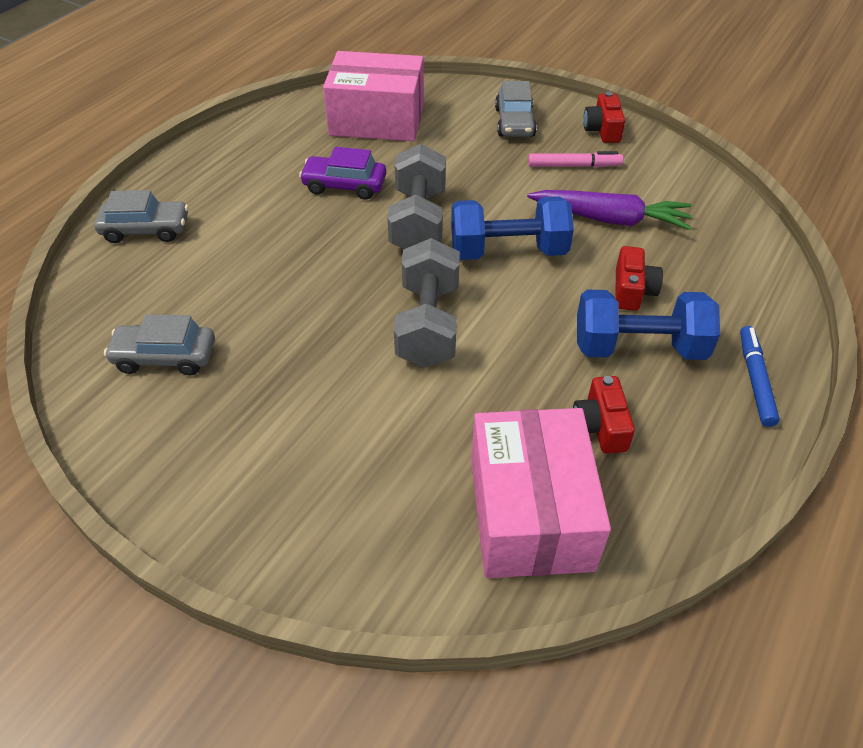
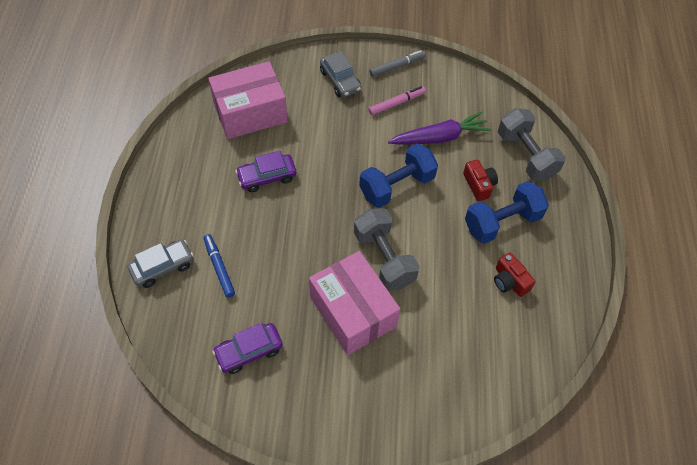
camera: 30 degrees left, 10 degrees up
grey car [104,314,215,375] -> purple car [212,323,283,374]
grey dumbbell [387,144,446,249] -> grey dumbbell moved to [498,108,566,181]
pink box [471,408,611,578] -> pink box moved to [309,251,400,355]
red camera [583,92,625,143] -> grey marker [369,50,426,77]
blue marker [740,326,780,427] -> blue marker moved to [204,234,235,298]

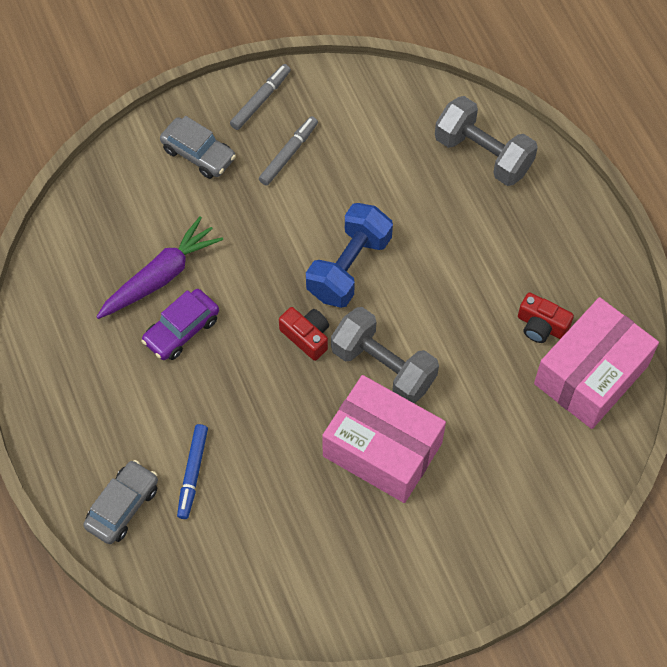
camera: 25 degrees left, 5 degrees up
blue marker [204,234,235,298] -> blue marker turned 120 degrees counterclockwise [177,424,208,519]
pink box [208,61,288,139] -> pink box moved to [534,297,659,429]
purple car [212,323,283,374] -> none
pink marker [368,86,426,116] -> grey marker [259,116,318,186]
purple carrot [388,112,491,145] -> purple carrot moved to [96,216,223,319]
red camera [463,160,498,201] -> red camera moved to [279,307,329,361]
blue dumbbell [465,181,549,244] -> none

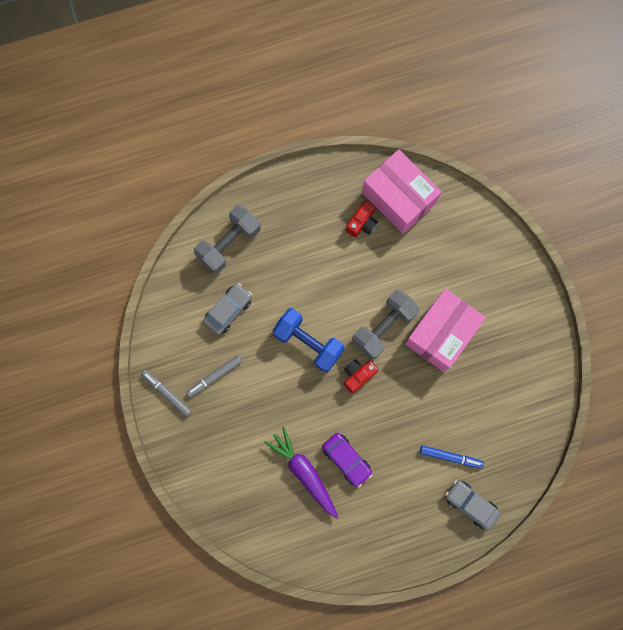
camera: 85 degrees left, 15 degrees up
grey car [160,116,236,179] -> grey car moved to [203,283,252,335]
grey marker [259,116,318,186] -> grey marker turned 75 degrees counterclockwise [186,355,242,397]

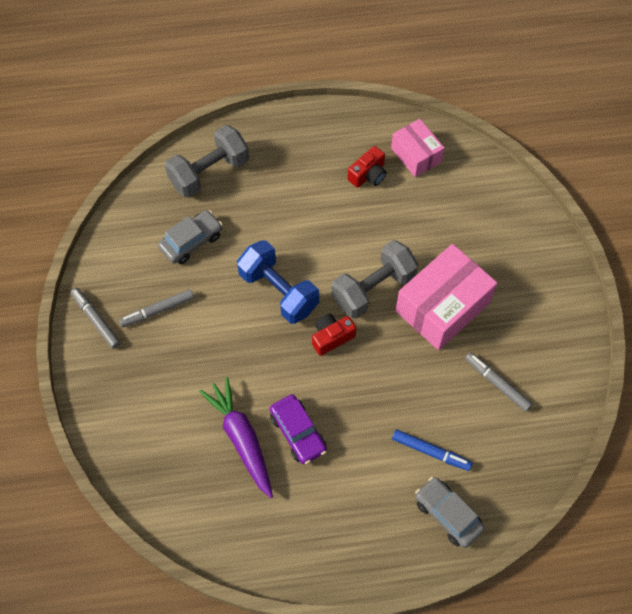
camera: 10 degrees right, 15 degrees down
pink box [362,149,441,234] -> pink box [391,119,445,177], size x0.60
none -> grey marker [465,352,532,412]

